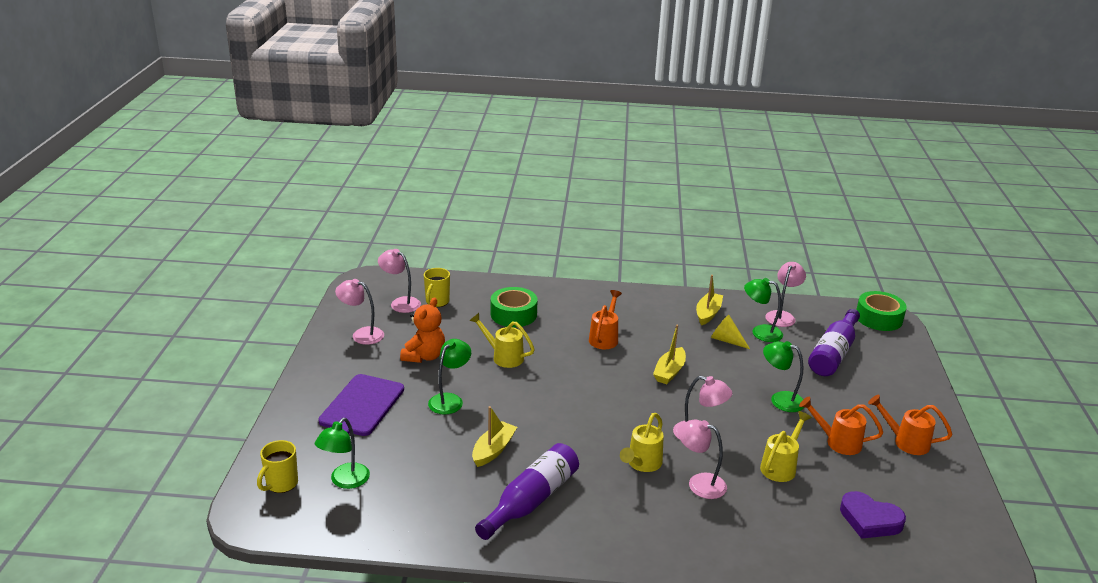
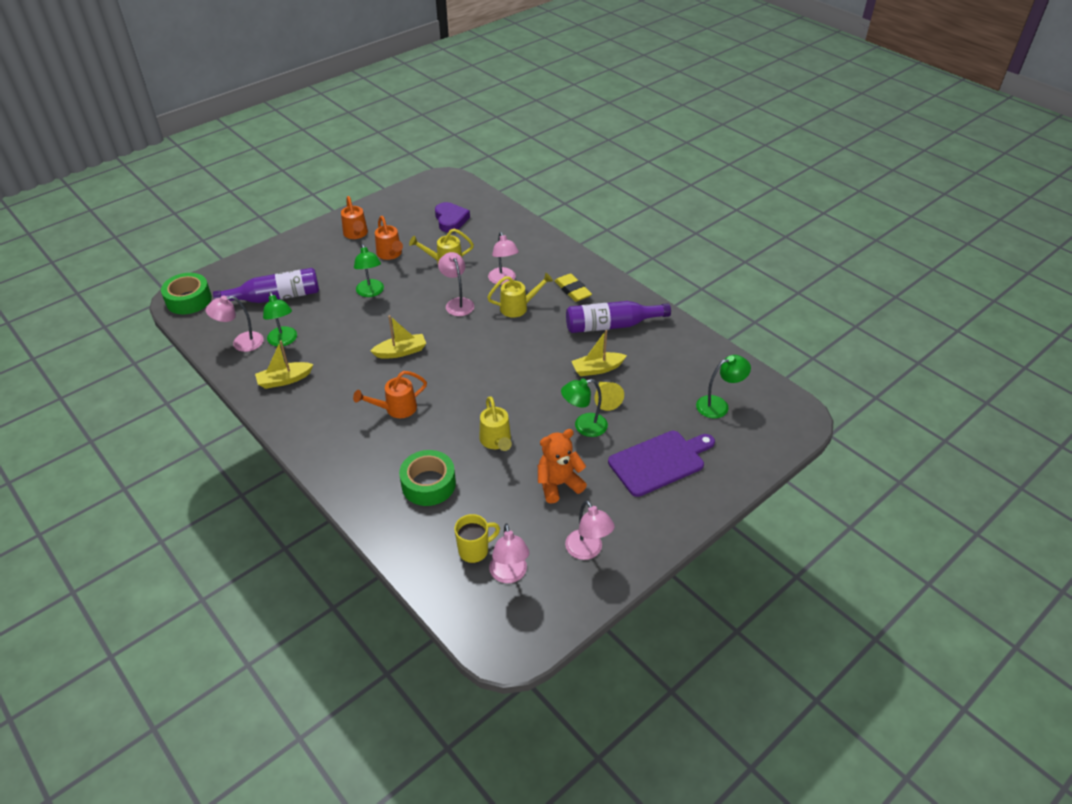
camera: 135 degrees left, 15 degrees up
yellow mug [257,440,298,493] -> none
yellow cone [711,315,750,349] -> yellow cone moved to [594,382,624,411]
none -> yellow eraser [555,273,592,302]

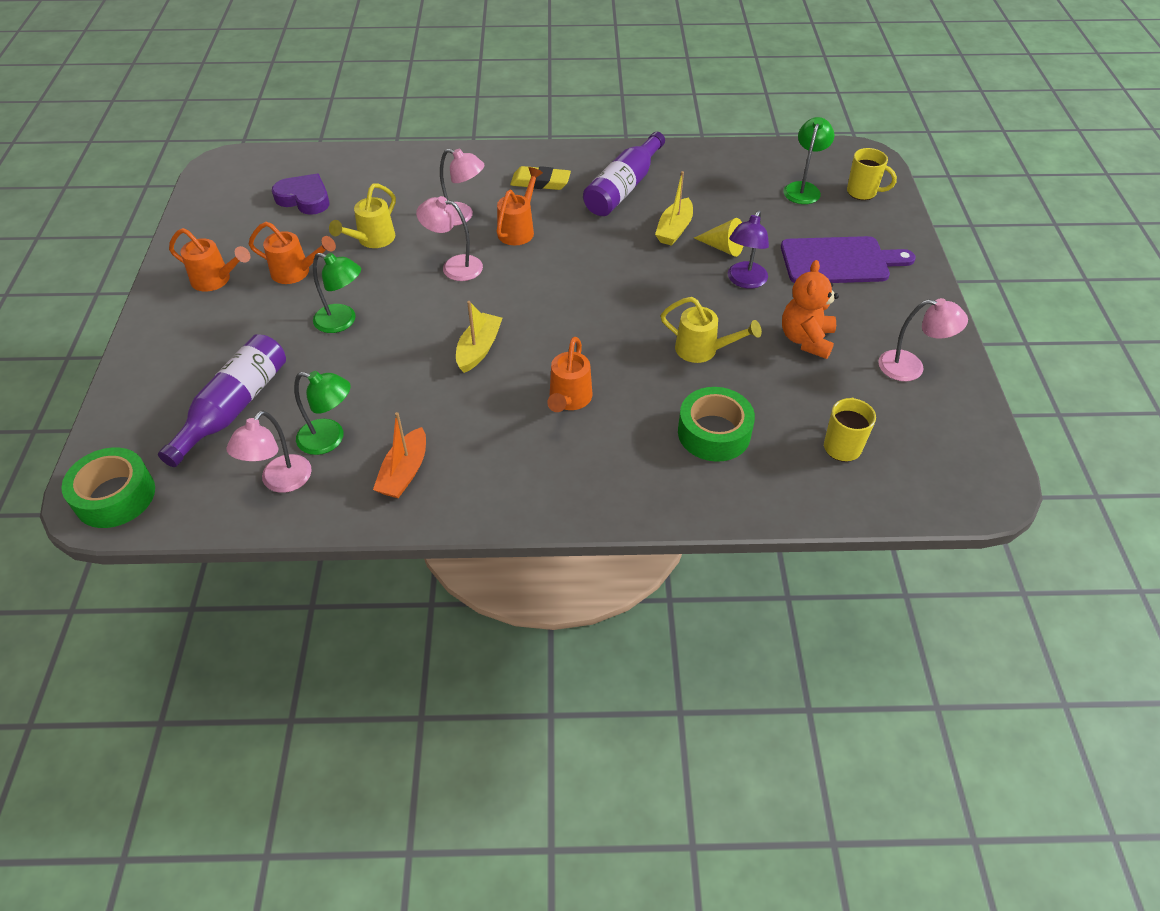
camera: 50 degrees left, 5 degrees up
yellow boat [255,340,313,389] -> orange boat [373,412,426,498]
yellow watering can [487,273,553,317] -> orange watering can [497,167,543,245]
pink lamp [489,524,530,583] -> none
green lamp [561,378,608,437] -> purple lamp [728,210,769,288]
purple cutting board [608,431,715,497] -> purple cutting board turned 75 degrees clockwise [781,236,916,283]
none -> yellow mug [847,148,897,200]

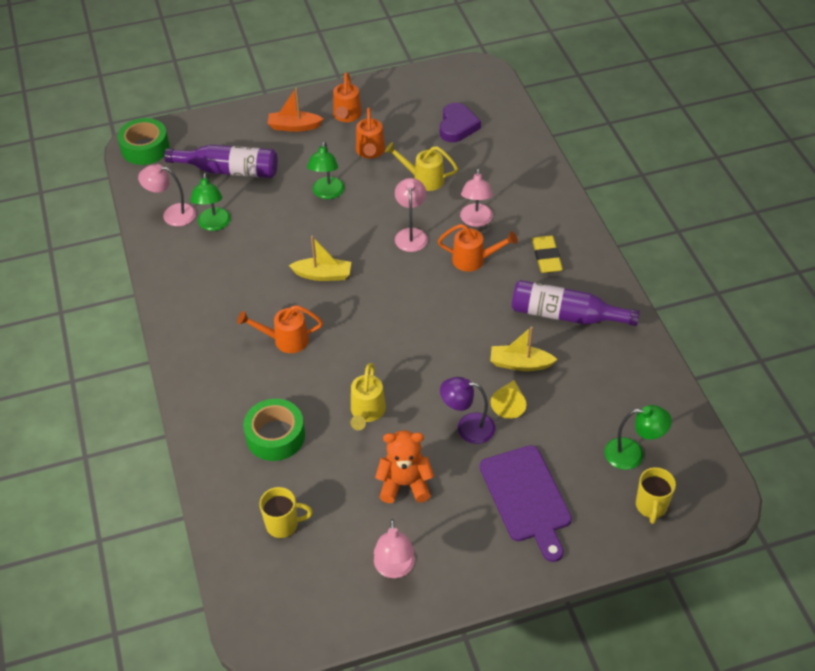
camera: 75 degrees right, 0 degrees up
orange boat [373,412,426,498] -> orange boat moved to [267,87,323,132]

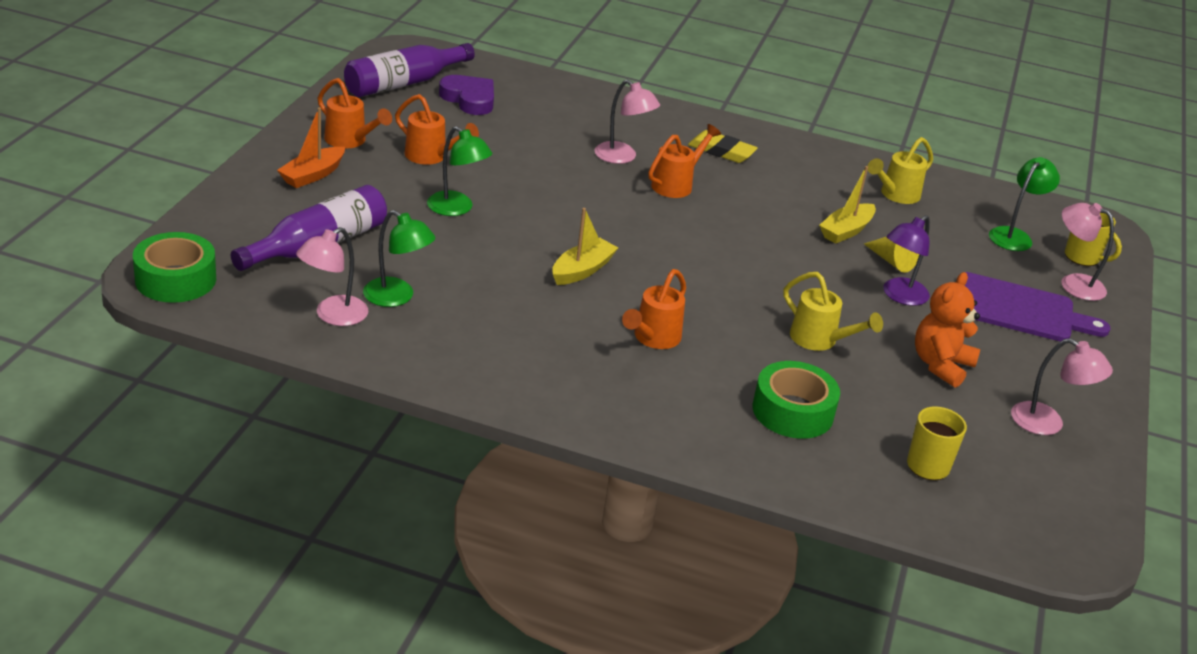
camera: 60 degrees left, 15 degrees down
yellow watering can [385,142,458,191] -> yellow watering can moved to [868,137,933,204]
pink lamp [395,178,428,252] -> pink lamp moved to [1061,203,1114,301]
purple bottle [512,280,640,326] -> purple bottle moved to [344,43,475,97]

